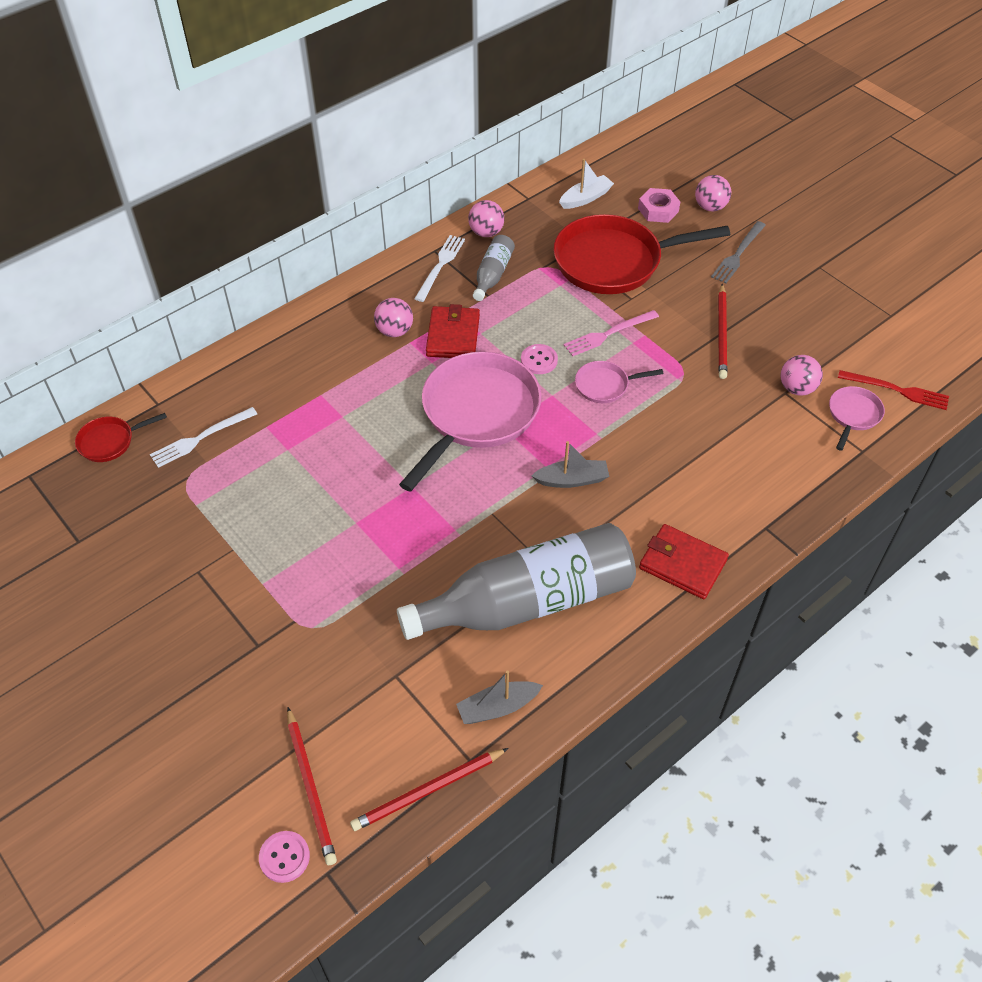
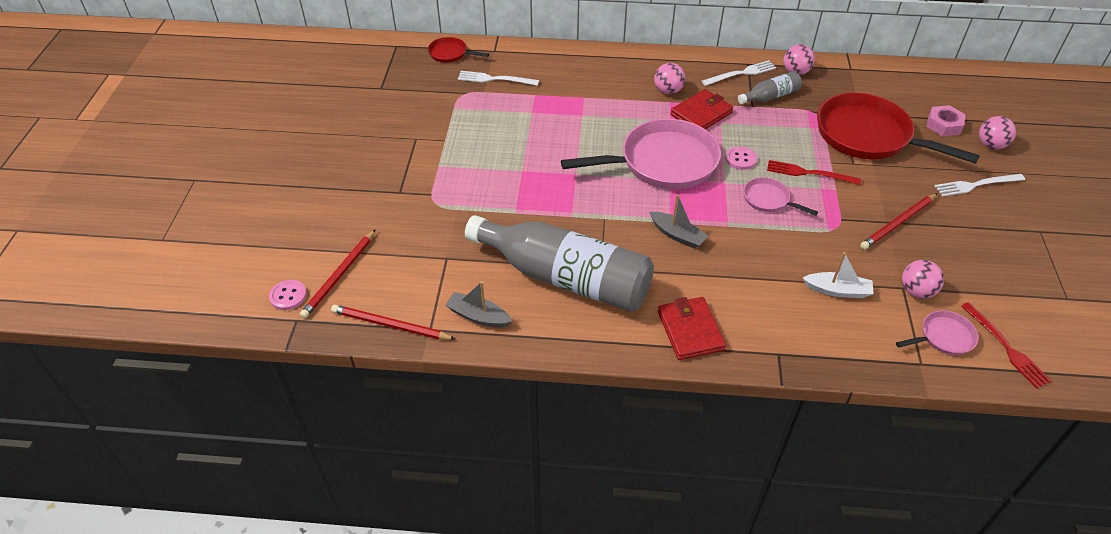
camera: 45 degrees right, 5 degrees down
white boat [559,159,614,209] -> white boat moved to [803,252,874,298]
pink fork [564,310,659,356] -> red fork [767,160,861,185]
grey fork [711,221,766,283] -> white fork [935,174,1025,197]

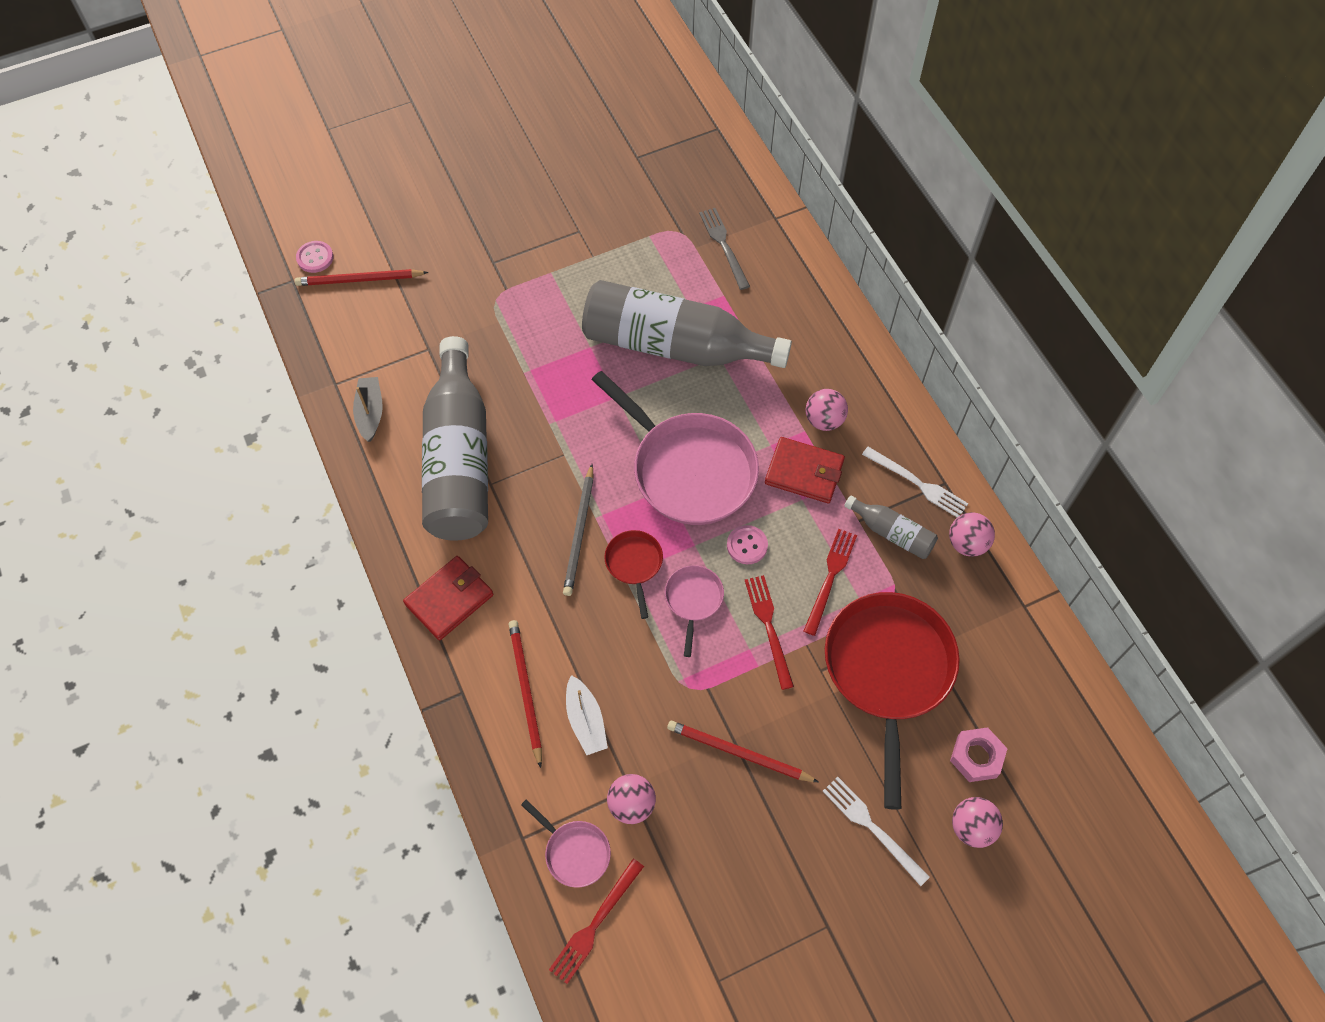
camera: 60 degrees right, 15 degrees up
red pencil [331,305,455,340] -> red pencil moved to [509,620,542,768]
red pan [428,37,489,63] -> red pan moved to [604,530,663,619]
white fork [458,71,539,86] -> grey fork [699,208,750,290]
grey boat [650,194,708,249] -> grey pencil [563,464,594,596]
none -> grey bottle [582,280,792,368]
none -> red fork [804,529,857,636]

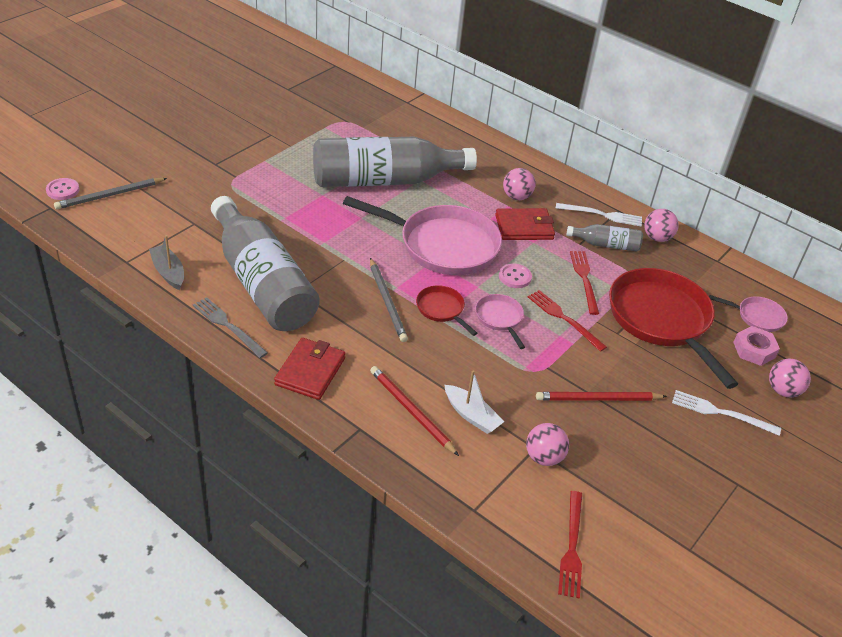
camera: 30 degrees left, 20 degrees down
red pencil [294,269,428,286] -> grey pencil [54,178,167,209]
pink pan [521,799,611,888] -> pink pan moved to [709,295,788,332]
grey fork [699,208,750,290] -> grey fork moved to [193,297,268,358]

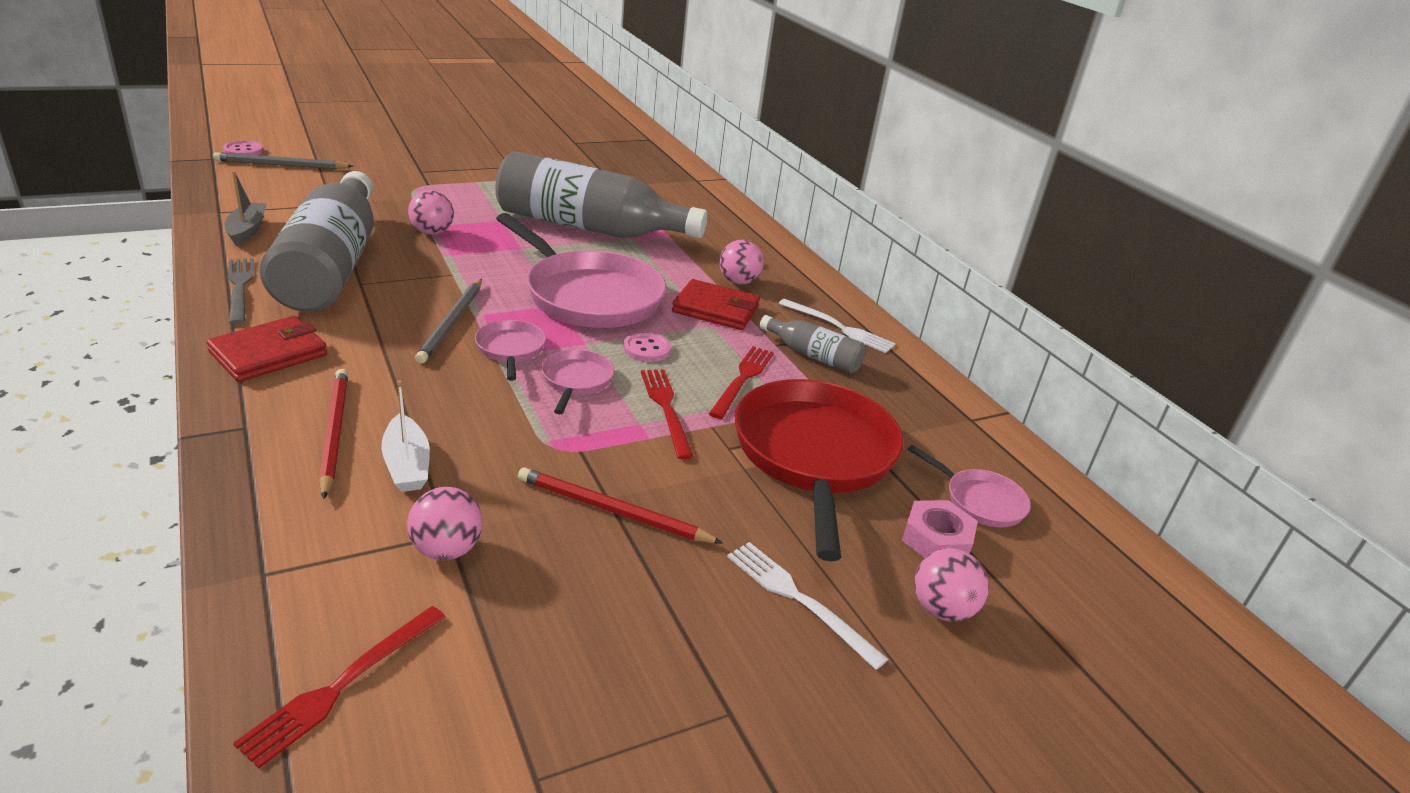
camera: 25 degrees right, 10 degrees down
red pan [416,285,477,336] -> pink pan [475,320,546,381]
pink ball [644,209,679,242] -> pink ball moved to [408,190,454,235]

